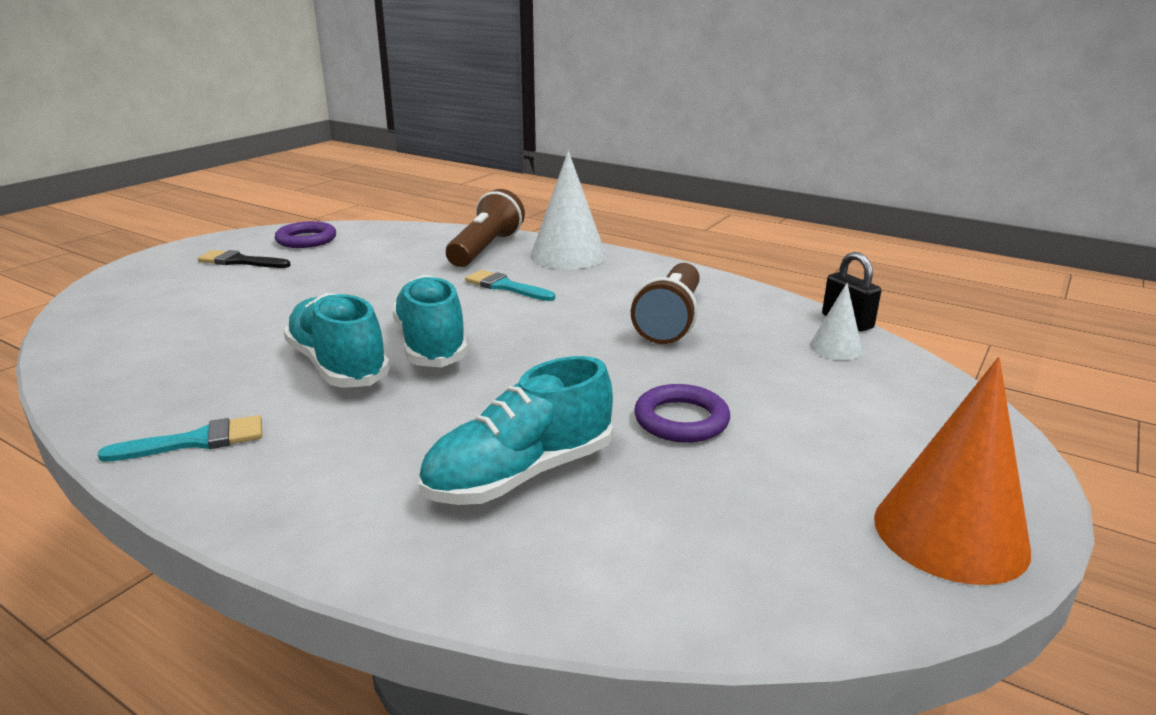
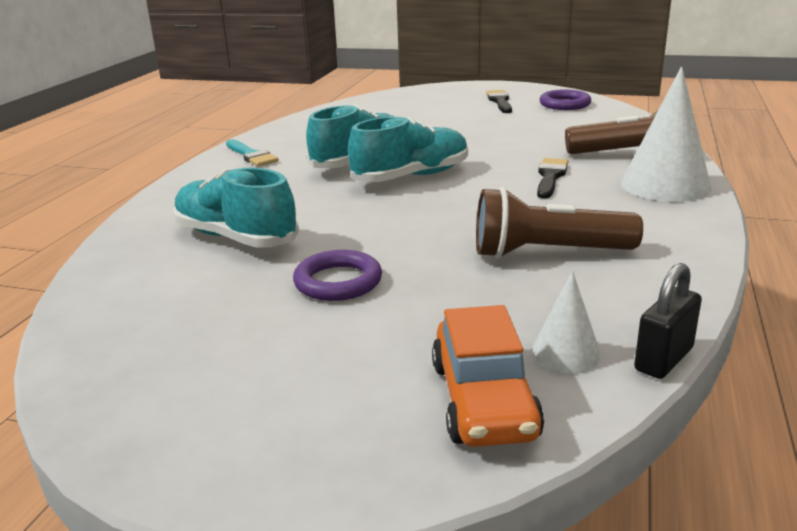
camera: 75 degrees right, 0 degrees up
turquoise brush [465,270,555,301] -> black brush [537,158,568,199]
orange cone [874,357,1031,585] -> none
none -> orange car [432,305,544,447]

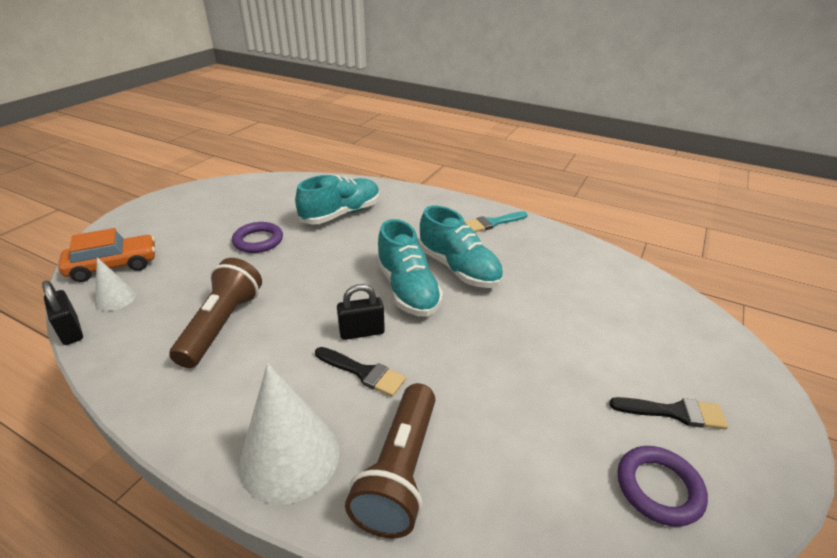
camera: 100 degrees right, 10 degrees up
orange car [432,305,544,447] -> orange car turned 150 degrees clockwise [58,228,155,282]
none -> black padlock [337,284,385,340]

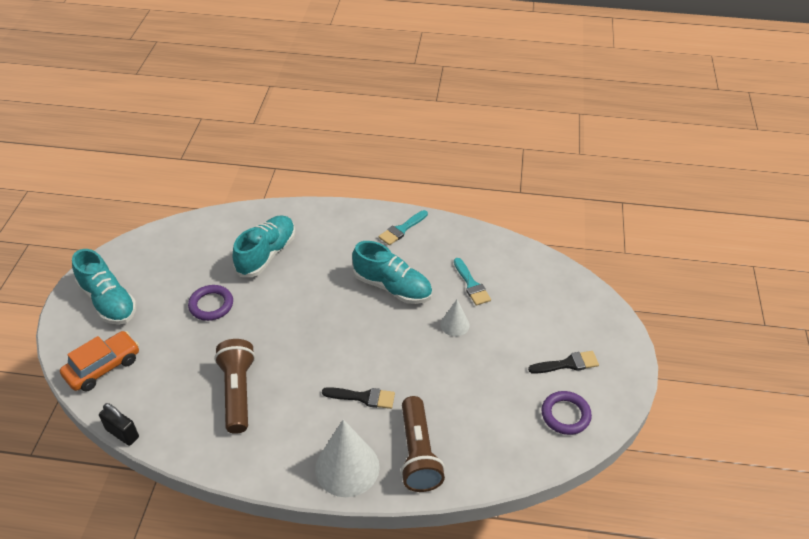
camera: 20 degrees left, 10 degrees up
white cone [95,257,136,311] -> white cone moved to [441,300,469,336]
black padlock [337,284,385,340] -> none
turquoise shoe [376,219,443,317] -> turquoise shoe moved to [72,249,137,325]
none -> turquoise brush [454,258,491,306]

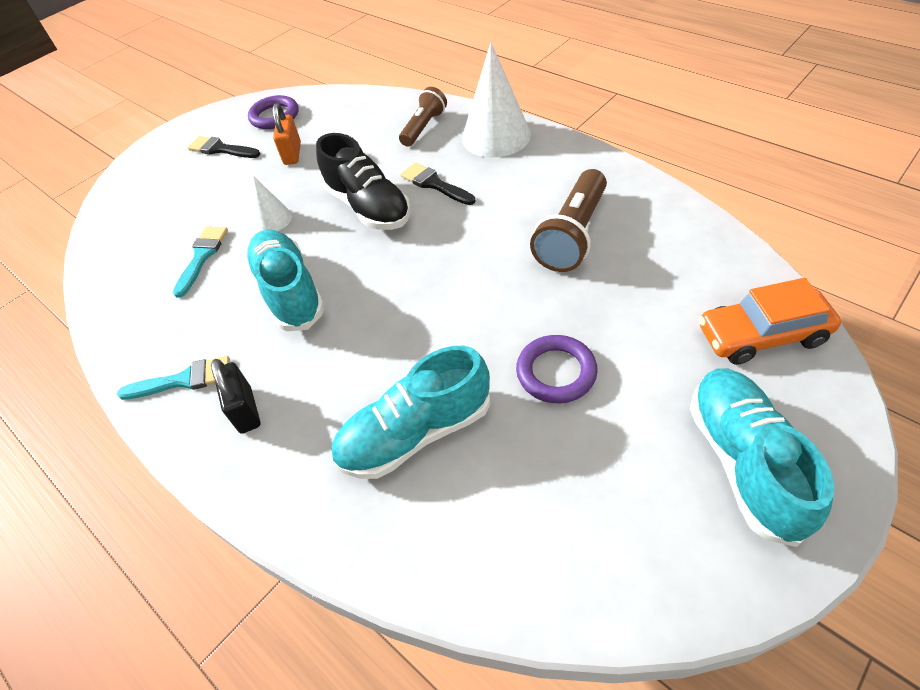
camera: 140 degrees left, 5 degrees up
black padlock [99,403,139,446] -> black padlock moved to [211,359,260,434]
brown flashlight [400,396,445,492] -> brown flashlight [399,87,447,147], size x0.65
none -> orange padlock [273,103,301,165]
none -> black shoe [316,133,411,230]

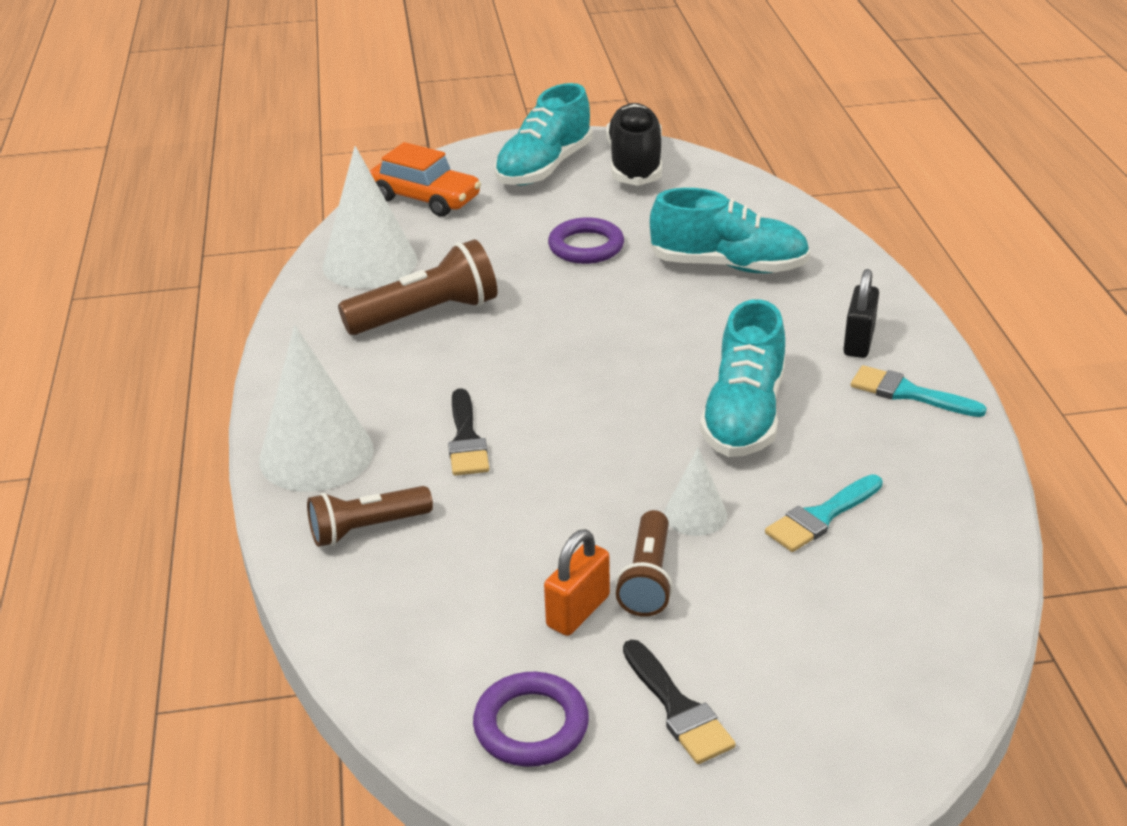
camera: 145 degrees left, 15 degrees down
black shoe [316,133,411,230] -> black shoe moved to [606,103,662,186]
none -> white cone [323,146,417,289]
none -> brown flashlight [615,510,673,617]

